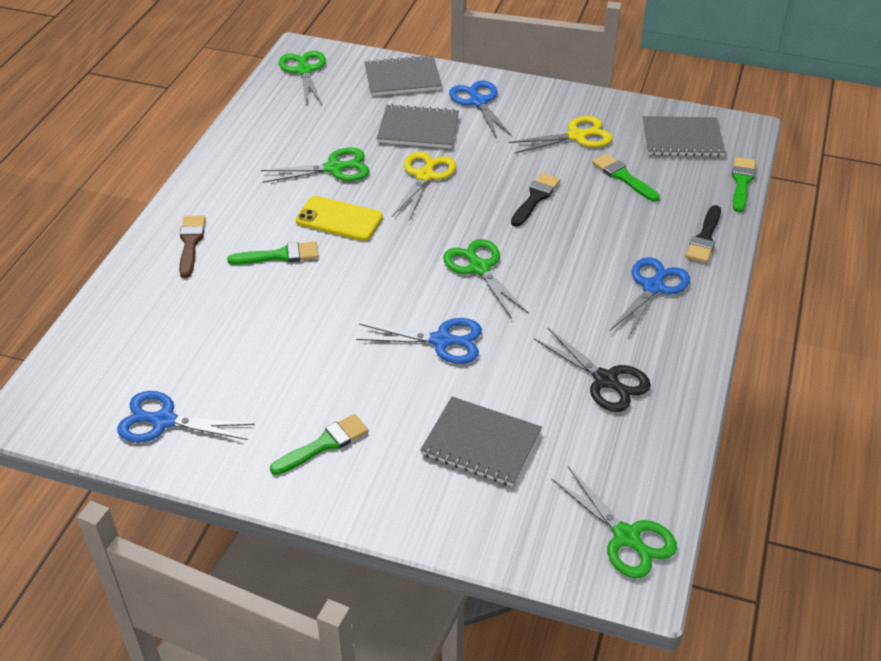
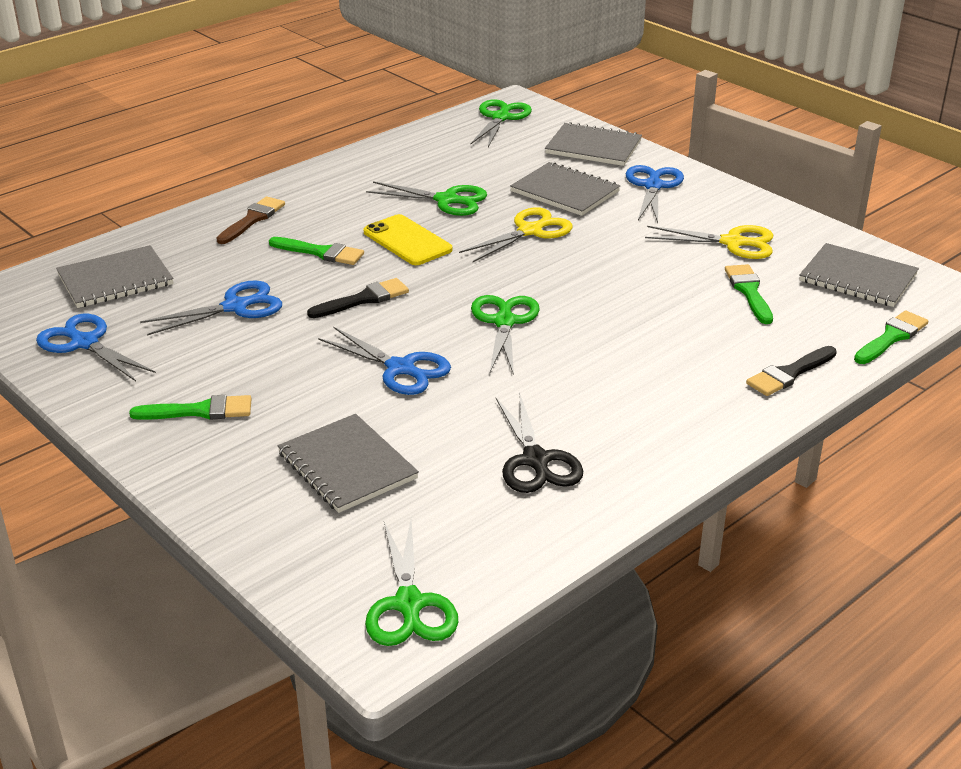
camera: 30 degrees right, 10 degrees down
black brush [511,173,560,227] -> black brush moved to [307,278,409,318]
blue scissors [610,257,690,338] -> blue scissors moved to [140,280,282,336]
none -> grey notebook [56,245,173,308]

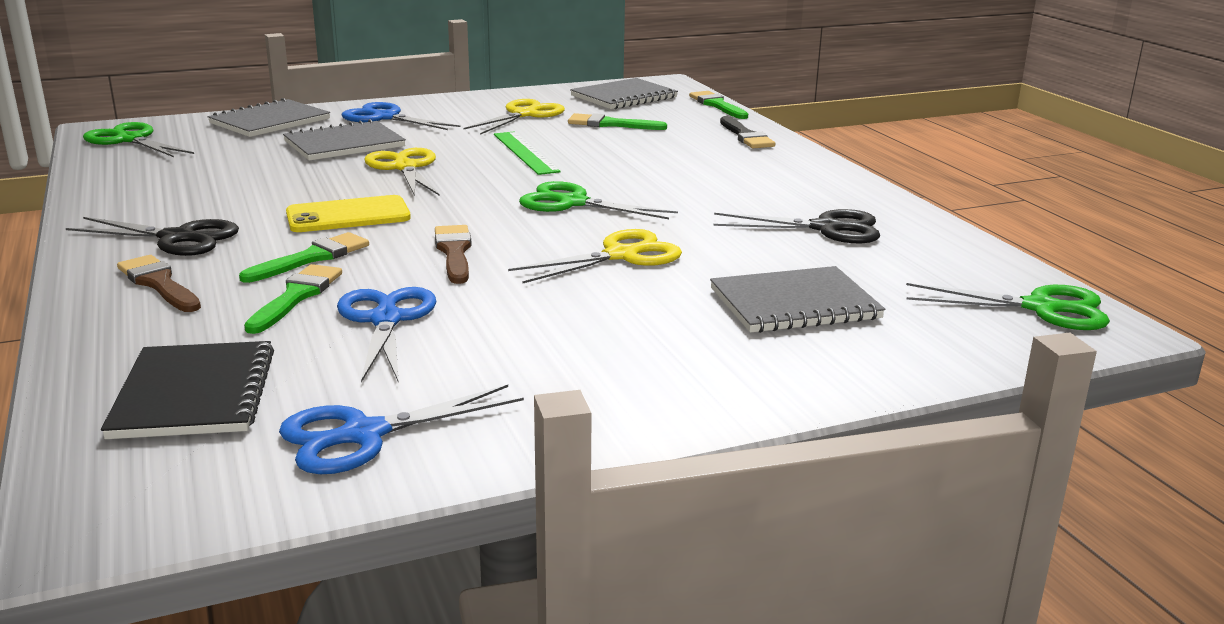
camera: 70 degrees left, 10 degrees down
grey notebook [56,245,173,308] -> black notebook [101,341,274,439]
green brush [129,395,251,420] -> green brush moved to [244,264,342,334]
black brush [307,278,409,318] -> brown brush [435,225,472,284]
blue scissors [318,327,451,395] -> yellow scissors [508,229,682,283]
green scissors [366,181,487,216] -> none
none -> black scissors [66,217,239,256]
none -> green ruler [494,132,561,175]

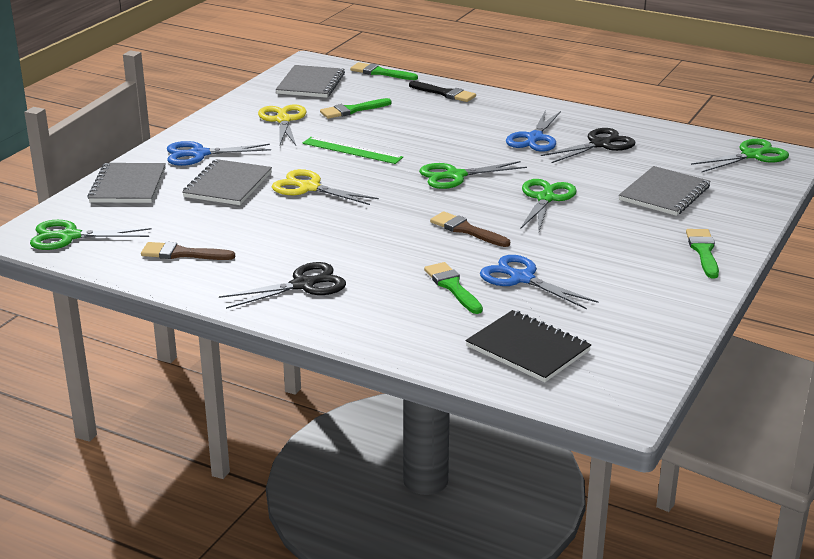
camera: 40 degrees left, 5 degrees up
brown brush [117,255,201,312] -> brown brush moved to [141,242,235,260]
green brush [239,232,369,283] -> green brush moved to [686,229,719,278]
blue scissors [279,385,524,474] -> blue scissors moved to [506,110,561,152]
yellow phone [286,195,411,232] -> none
yellow scissors [508,229,682,283] -> green scissors [520,179,577,231]

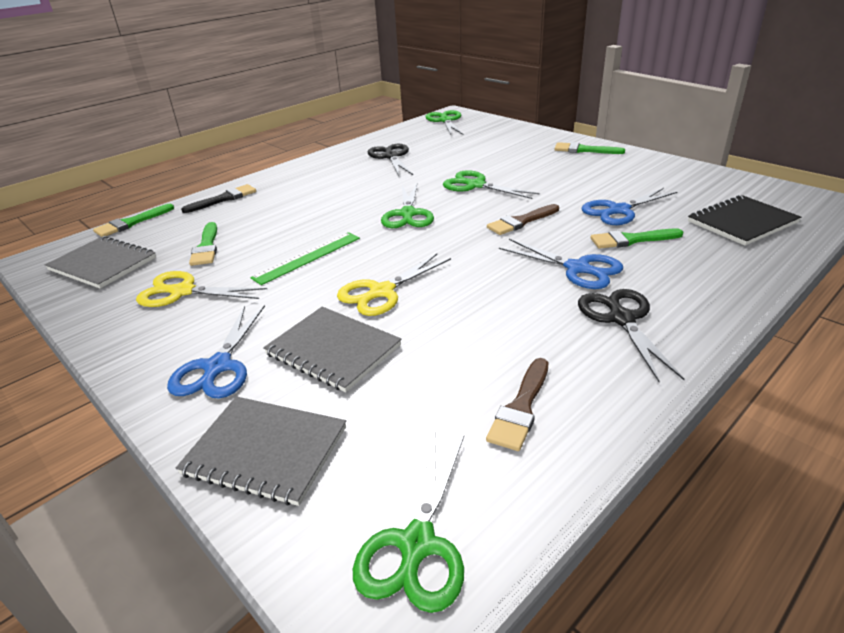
camera: 70 degrees left, 5 degrees up
blue scissors [506,110,561,152] -> blue scissors moved to [499,239,623,289]
grey notebook [619,166,710,216] -> none

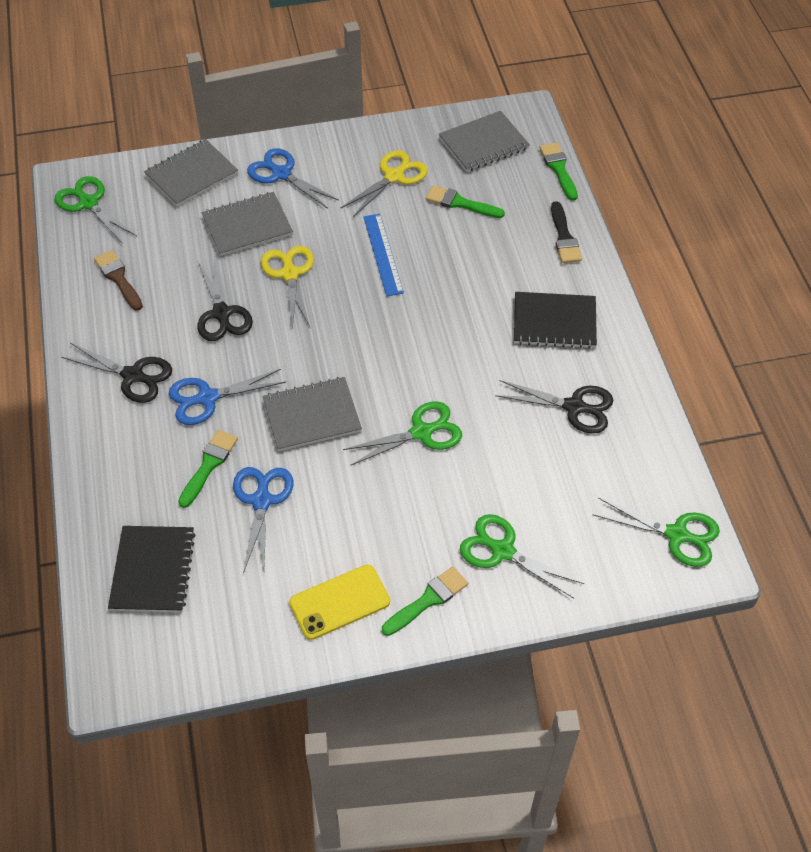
camera: 120 degrees right, 20 degrees up
green ruler [250,232,360,285] -> blue ruler [363,214,404,296]
green scissors [381,184,434,228] -> green scissors moved to [460,514,584,599]
brown brush [487,204,559,235] -> grey notebook [262,377,362,451]
none -> black scissors [197,256,253,341]
none -> yellow phone [289,565,390,640]
none -> black notebook [514,292,597,349]

